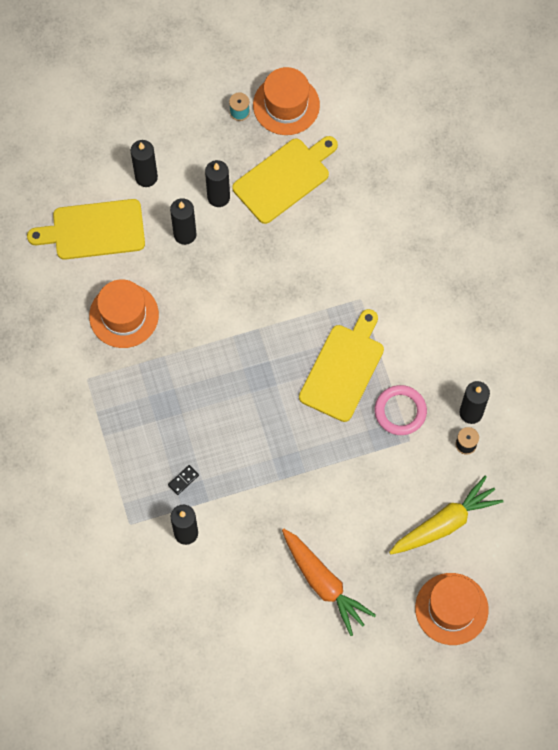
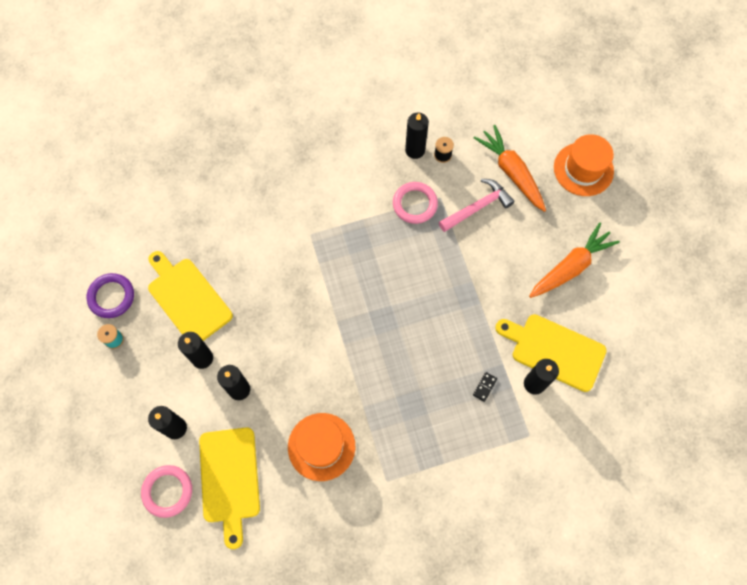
camera: 90 degrees left, 0 degrees up
black domino [168,465,199,495] -> black domino turned 75 degrees clockwise [473,372,497,402]
orange hat [253,67,320,135] -> purple ring [86,273,134,318]
yellow cutting board [299,309,384,422] -> yellow cutting board moved to [495,314,607,392]
yellow carrot [389,476,504,555] -> orange carrot [474,125,546,212]
none -> pink ring [141,465,192,518]
none -> pink hammer [439,179,515,232]

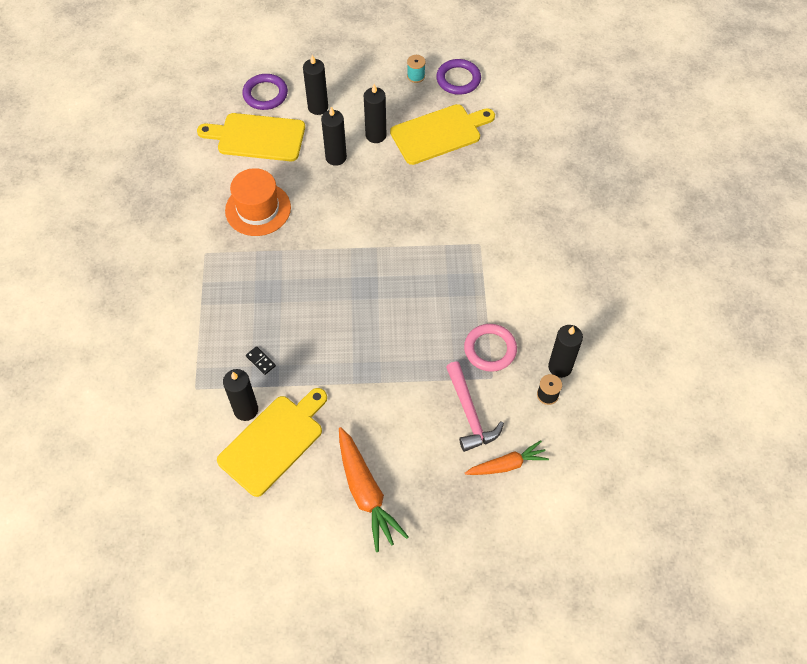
camera: 105 degrees right, 10 degrees down
pink ring [141,465,192,518] -> purple ring [242,74,288,110]
orange carrot [474,125,546,212] -> orange carrot [465,440,549,475], size x0.64
orange hat [554,134,614,196] -> none

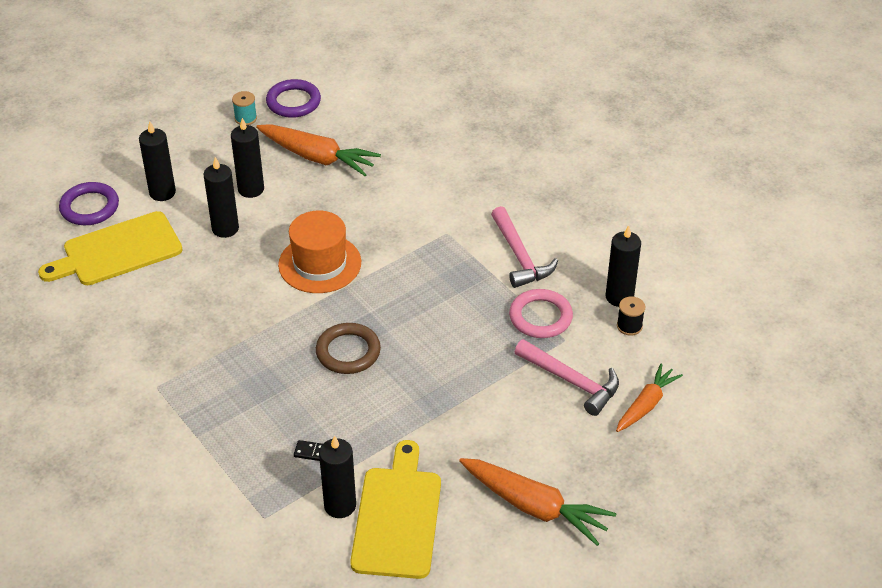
camera: 35 degrees left, 15 degrees down
orange hat [225,168,291,236] -> orange hat moved to [278,211,361,293]
yellow cutting board [390,104,495,165] -> orange carrot [256,124,381,176]
none -> brown ring [316,323,381,374]
none -> pink hammer [491,206,558,288]

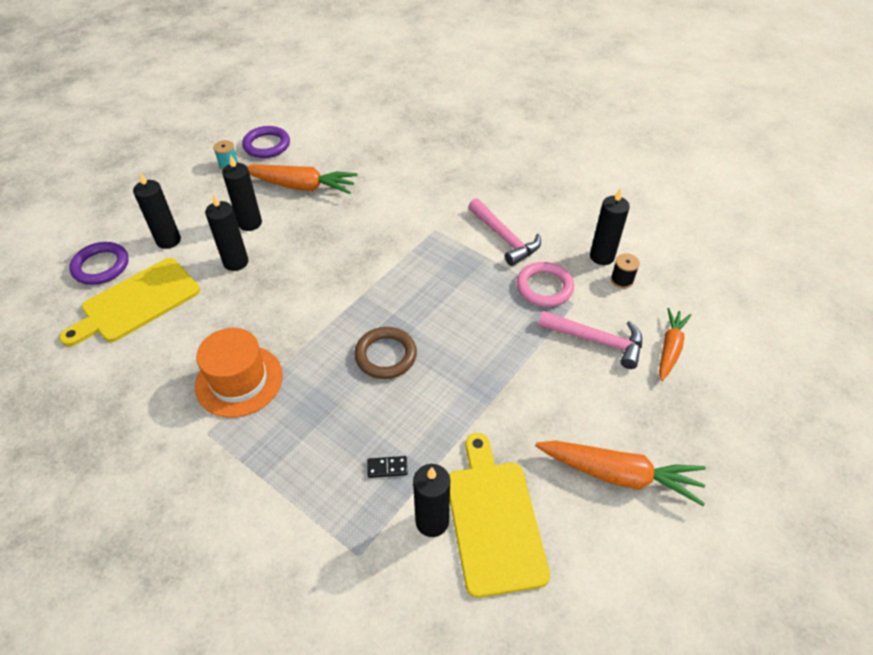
camera: 15 degrees left, 5 degrees up
orange hat [278,211,361,293] -> orange hat moved to [195,328,283,418]

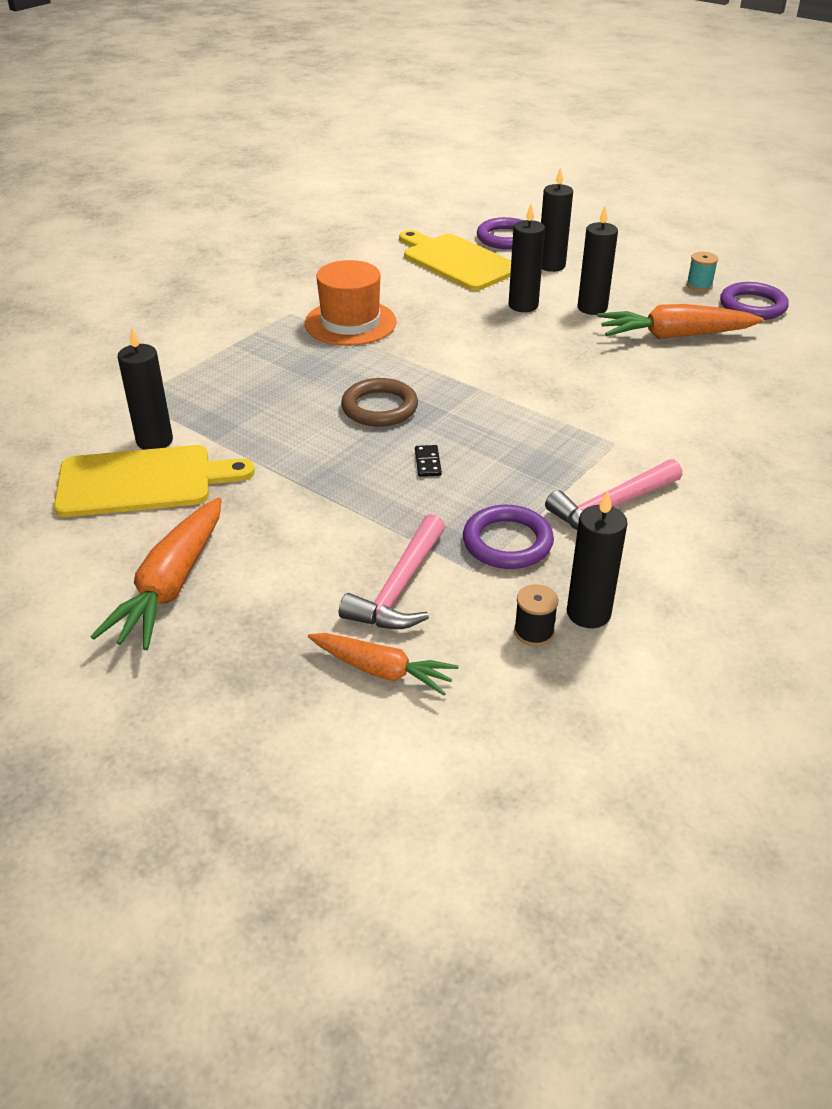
camera: 90 degrees right, 10 degrees down
orange carrot [247,165,358,194] -> orange carrot turned 75 degrees clockwise [597,304,764,339]
black domino [367,456,408,478] -> black domino moved to [415,445,442,477]
pink ring [517,262,574,307] -> purple ring [463,505,554,569]

